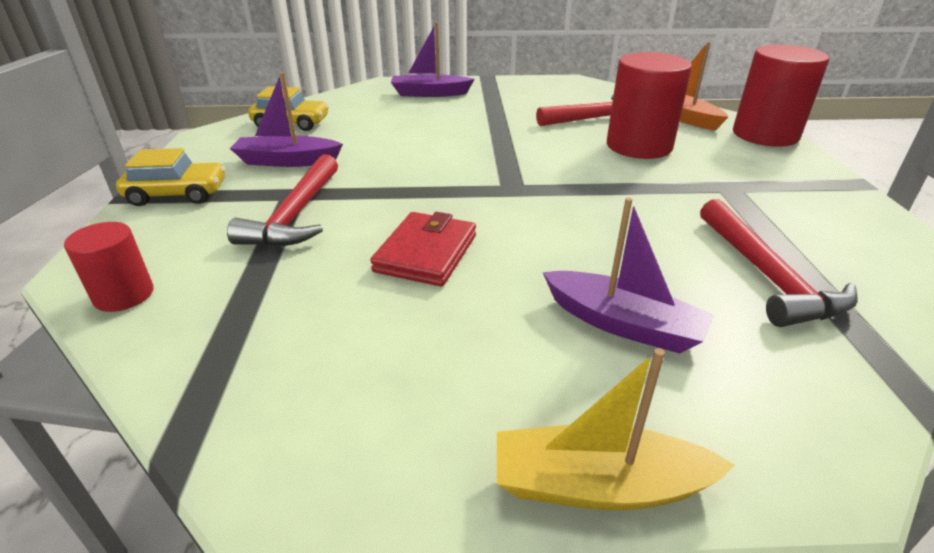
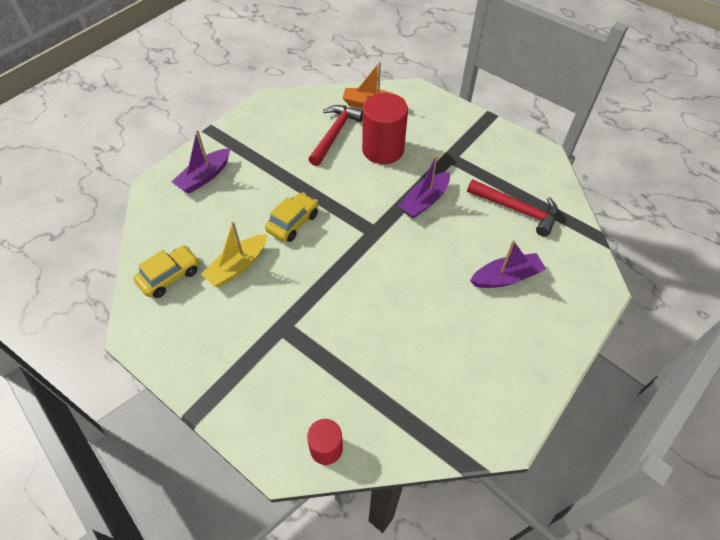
camera: 50 degrees left, 20 degrees up
yellow car [116,148,226,206] -> yellow car moved to [265,192,318,242]
red hammer [227,154,338,247] -> none
purple boat [230,72,343,167] -> purple boat moved to [398,155,450,219]
red wallet [370,212,476,286] -> none
yellow boat [497,348,735,510] -> yellow boat moved to [201,222,267,287]
red cylinder [733,45,829,147] -> none

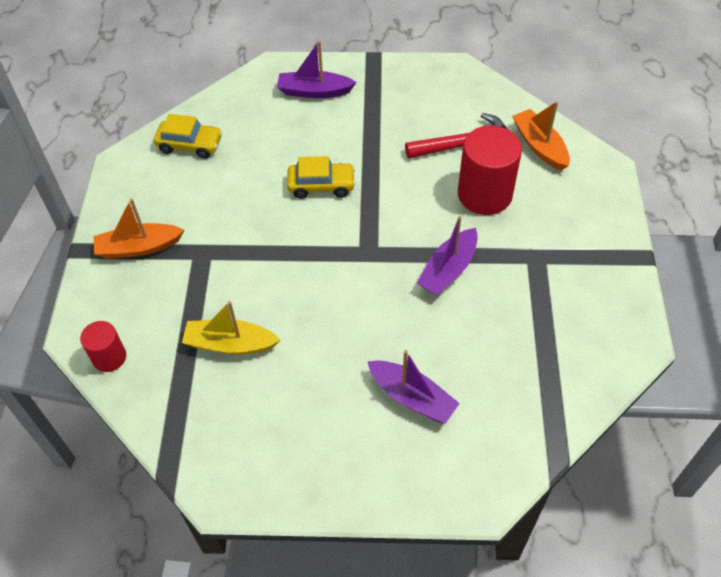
camera: 55 degrees right, 0 degrees up
yellow boat [201,222,267,287] -> yellow boat moved to [182,301,280,355]
purple boat [398,155,450,219] -> purple boat turned 60 degrees counterclockwise [417,216,478,295]
red hammer [467,179,558,237] -> none
none -> orange boat [94,198,184,259]

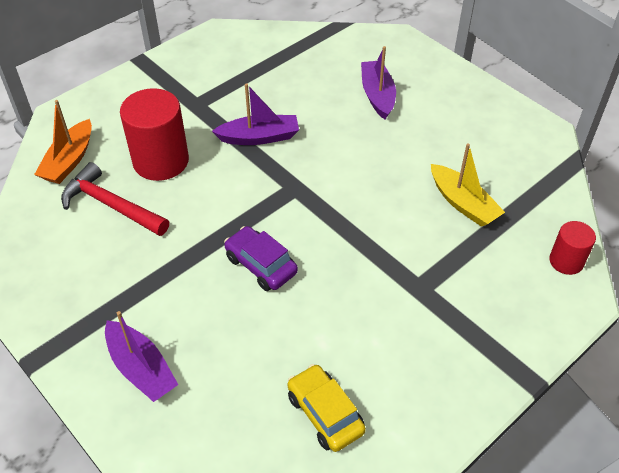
camera: 135 degrees left, 5 degrees down
orange boat [94,198,184,259] -> none
yellow car [287,156,356,199] -> purple car [224,226,298,291]

